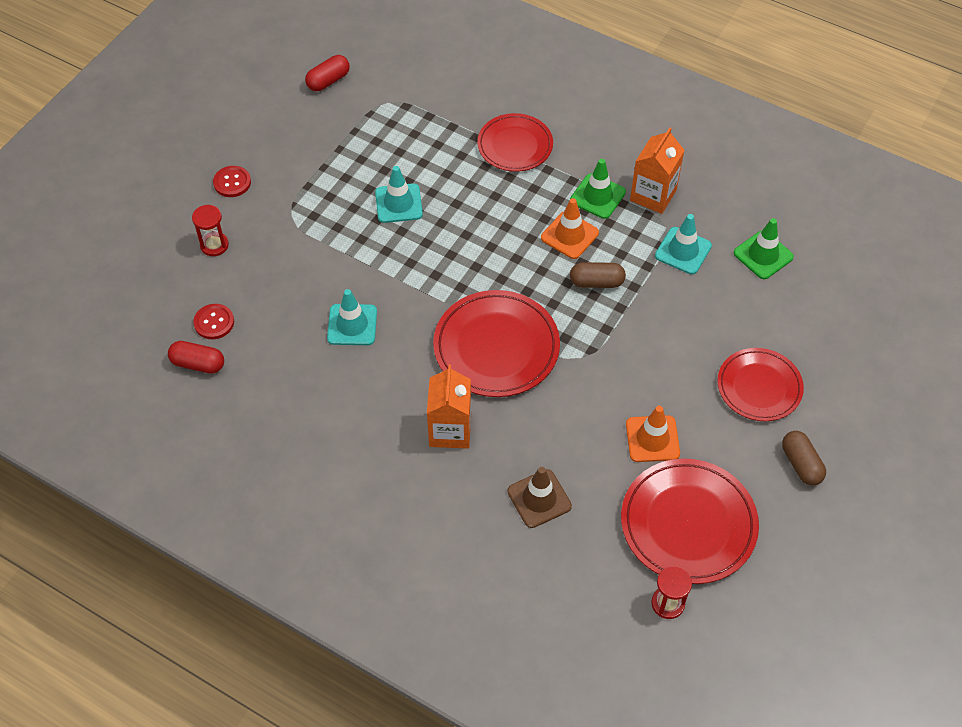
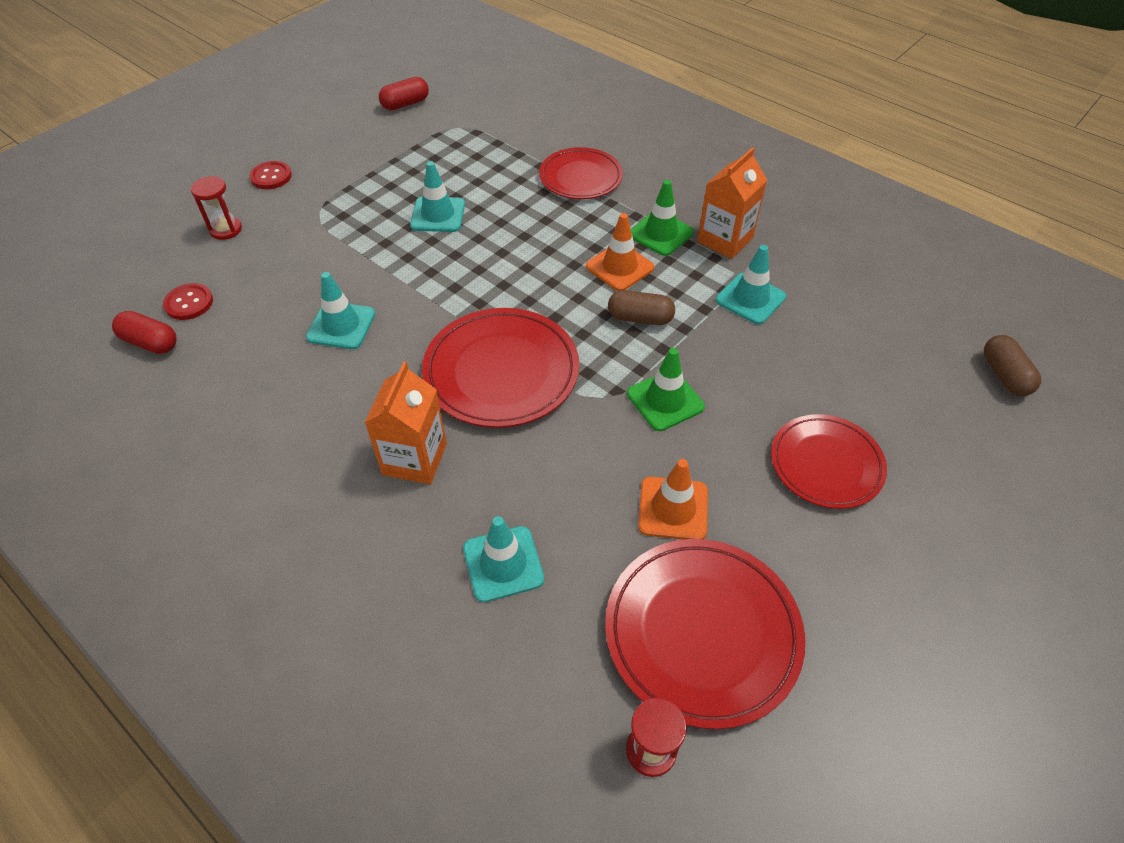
camera: 10 degrees right, 5 degrees down
brown traffic cone [507,467,572,528] -> turquoise traffic cone [463,516,544,602]
green traffic cone [734,218,794,279] -> green traffic cone moved to [627,348,705,431]
brown capsule [782,431,826,486] -> brown capsule moved to [984,335,1041,396]

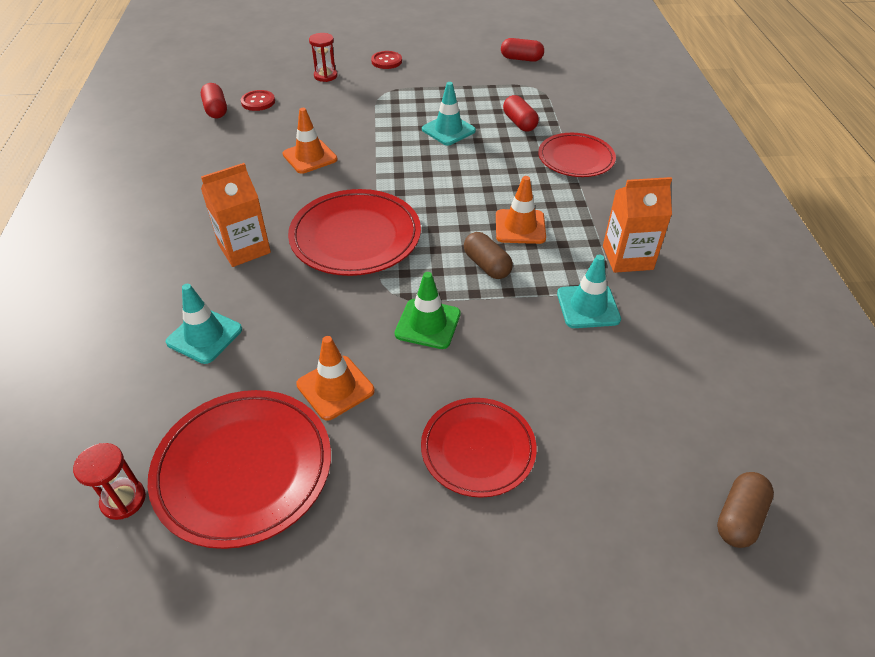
camera: 45 degrees right, 5 degrees down
turquoise traffic cone [306,272,375,349] -> orange traffic cone [283,108,338,174]
green traffic cone [631,180,694,256] -> none
none -> red capsule [503,95,539,132]

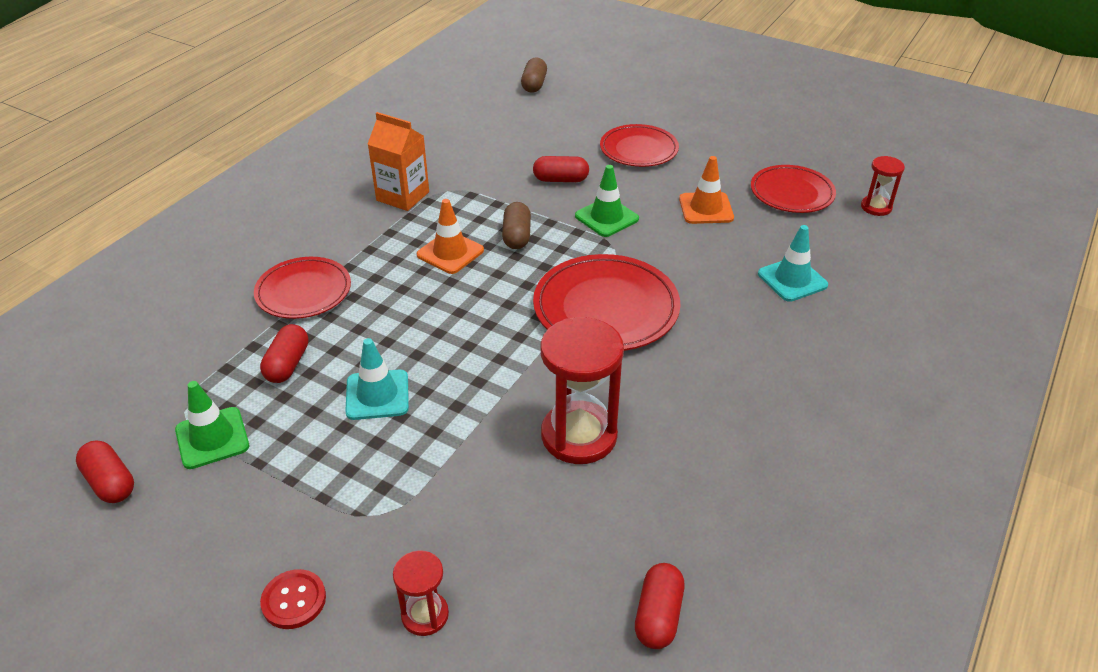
camera: 145 degrees left, 5 degrees down
red plate [148,390,331,549] -> red plate [751,165,836,213], size x0.66
orange carton [201,163,271,267] -> none
red button [241,90,275,111] -> none
orange traffic cone [283,108,338,174] -> red hourglass [541,317,624,464]
turquoise traffic cone [557,255,621,328] -> none
brown capsule [717,472,774,548] -> brown capsule turned 60 degrees counterclockwise [521,57,547,93]
none -> green traffic cone [175,381,249,469]
none -> red capsule [533,156,589,182]

